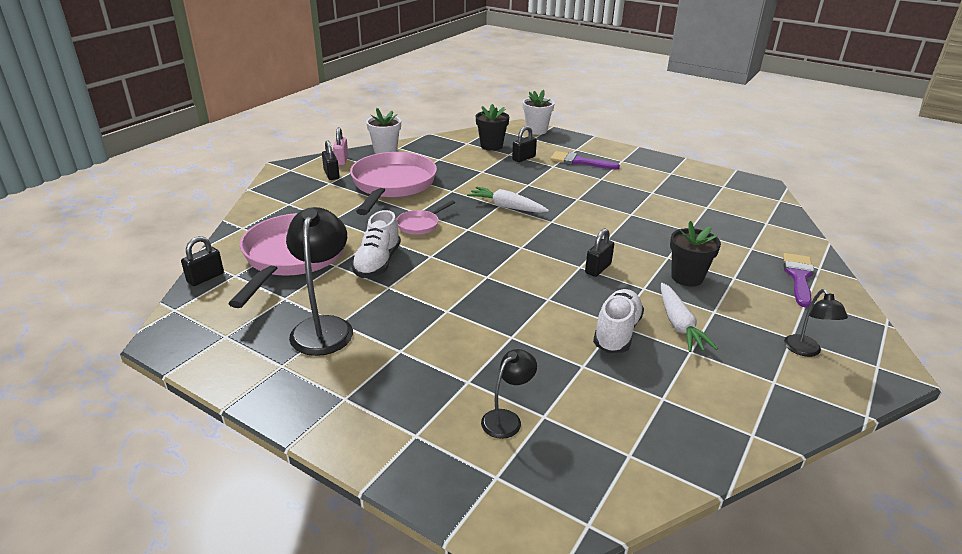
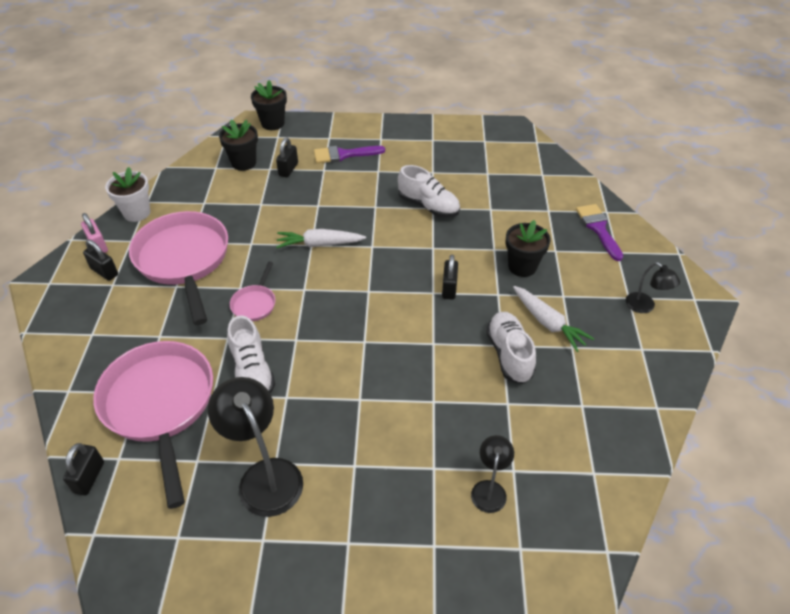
camera: 30 degrees left, 15 degrees up
white flower pot [523,89,555,135] -> black flower pot [251,80,287,130]
none -> white shoe [398,165,460,218]

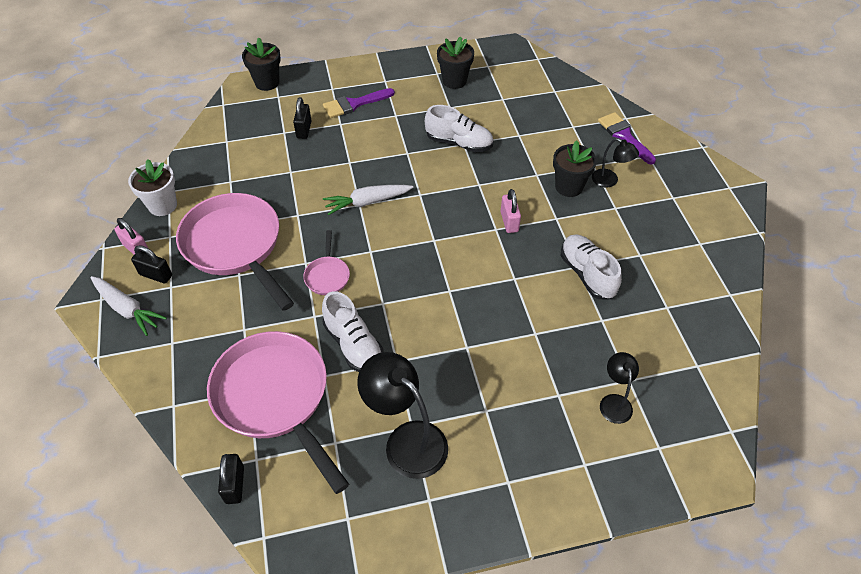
camera: 15 degrees left, 5 degrees up
black flower pot [219,119,258,171] -> black flower pot moved to [437,36,474,89]
black padlock [442,254,458,300] -> pink padlock [500,189,521,233]
white carrot [513,286,594,352] -> white carrot moved to [90,276,167,336]
black lamp [626,262,680,313] -> black lamp moved to [592,138,639,187]

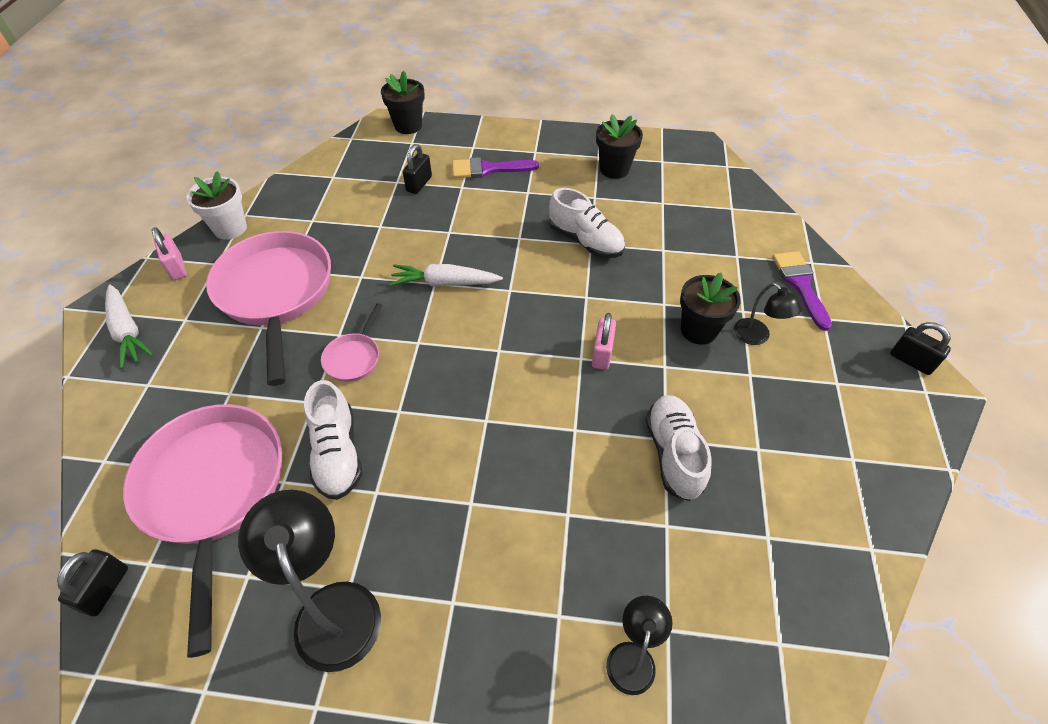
camera: 20 degrees right, 0 degrees up
black padlock [131,245,172,284] -> black padlock moved to [890,322,951,375]

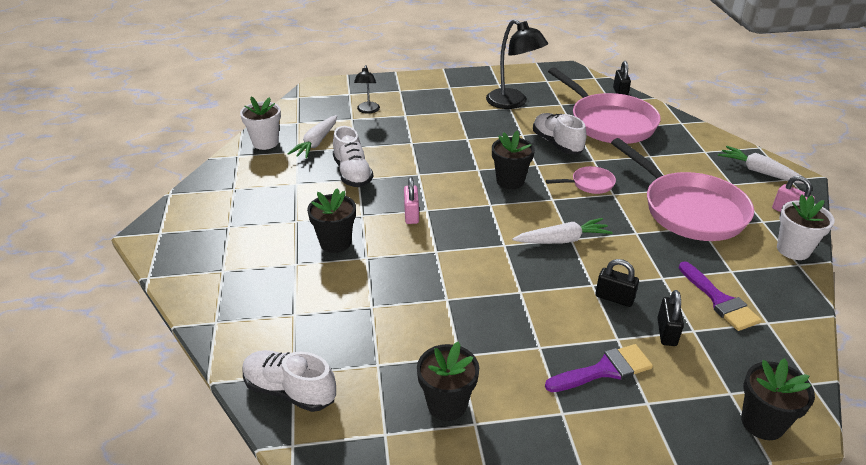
camera: 165 degrees right, 15 degrees down
pink pan [321,303,383,382] -> pink pan turned 75 degrees clockwise [546,166,616,194]
white shoe [549,188,625,258] -> white shoe moved to [243,350,336,412]
black lamp [734,283,802,345] -> none
purple brush [772,251,832,331] -> purple brush moved to [679,261,762,331]
black padlock [890,322,951,375] -> black padlock moved to [595,259,639,307]
none -> white flower pot [240,97,281,150]
none -> white carrot [287,115,337,158]
none -> black flower pot [492,131,535,189]

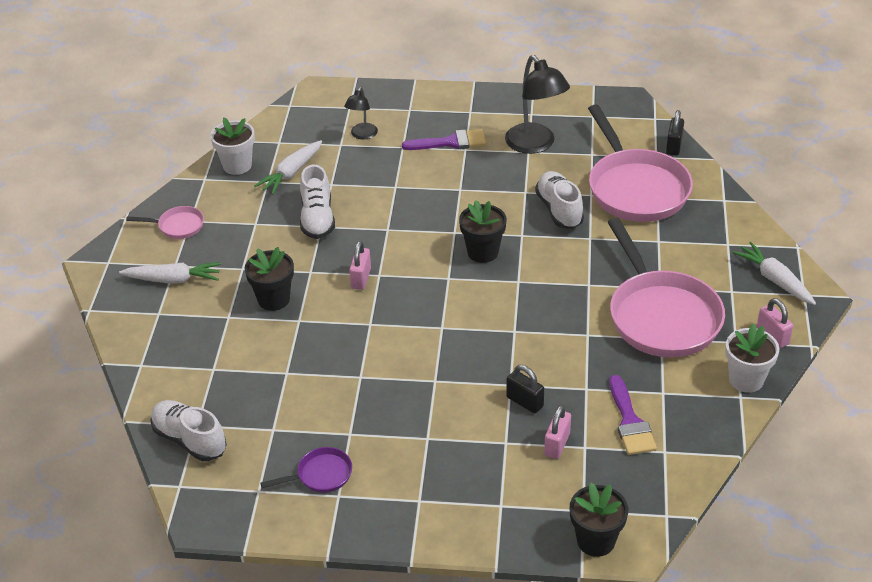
camera: 15 degrees right, 5 degrees up
black flower pot [417,341,479,421] -> purple pan [261,447,352,493]
white carrot [513,218,613,244] -> white carrot moved to [119,262,221,283]
purple brush [545,344,653,392] -> purple brush moved to [402,129,486,150]
pink pan [546,166,616,194] -> pink pan moved to [126,206,204,239]
black padlock [657,290,684,346] -> pink padlock [544,405,571,459]

